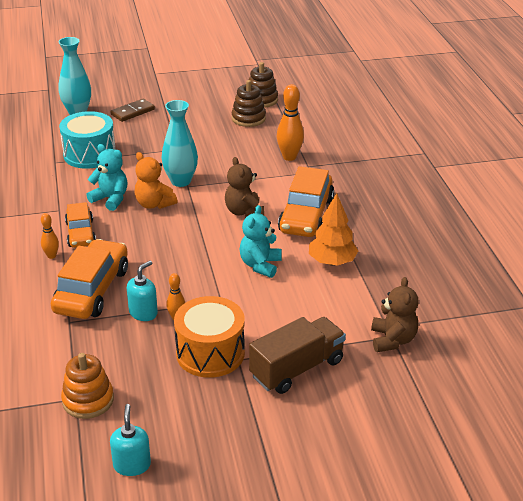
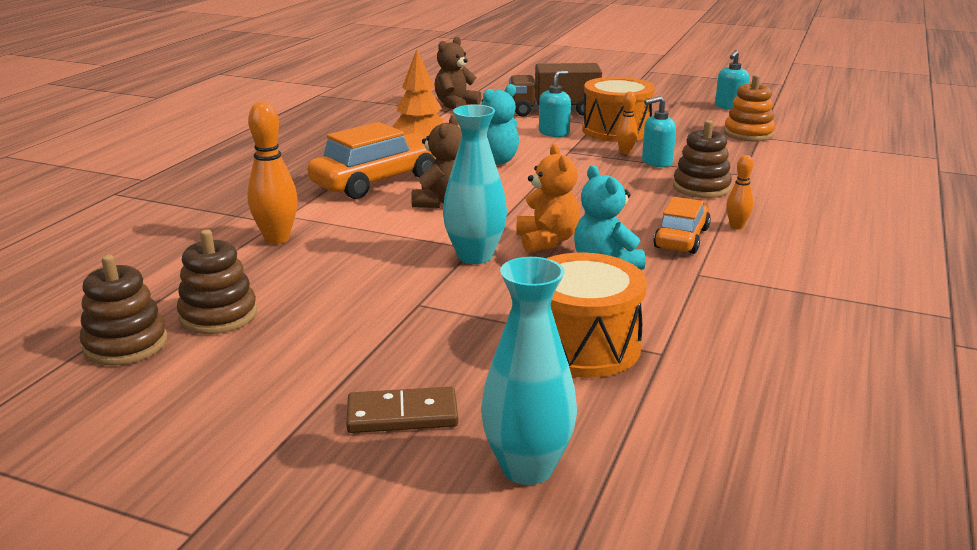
camera: 145 degrees left, 10 degrees down
orange car [51,239,128,319] -> brown stacking toy [673,120,732,198]
turquoise drum [59,111,116,169] -> orange drum [547,253,647,378]
none -> turquoise soap dispenser [539,71,571,137]

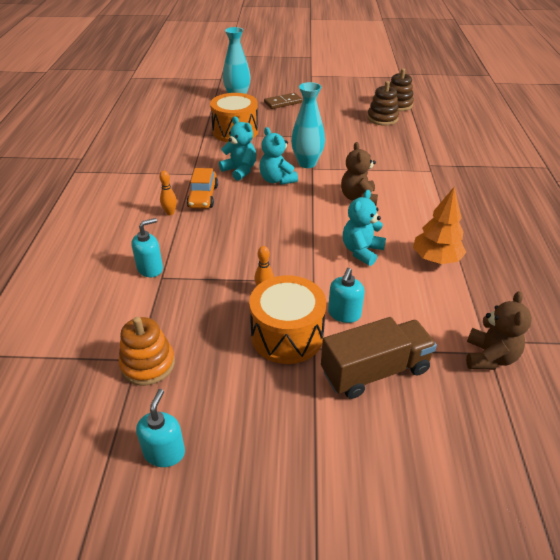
camera: 160 degrees right, 15 degrees up
orange bowling pin [247,102,298,244] -> none
orange car [307,122,437,199] -> none
orange teddy bear [516,144,580,253] -> turquoise teddy bear [259,127,298,185]
turquoise soap dispenser [642,96,676,167] -> turquoise soap dispenser moved to [132,218,163,277]
brown stacking toy [673,120,732,198] -> none

